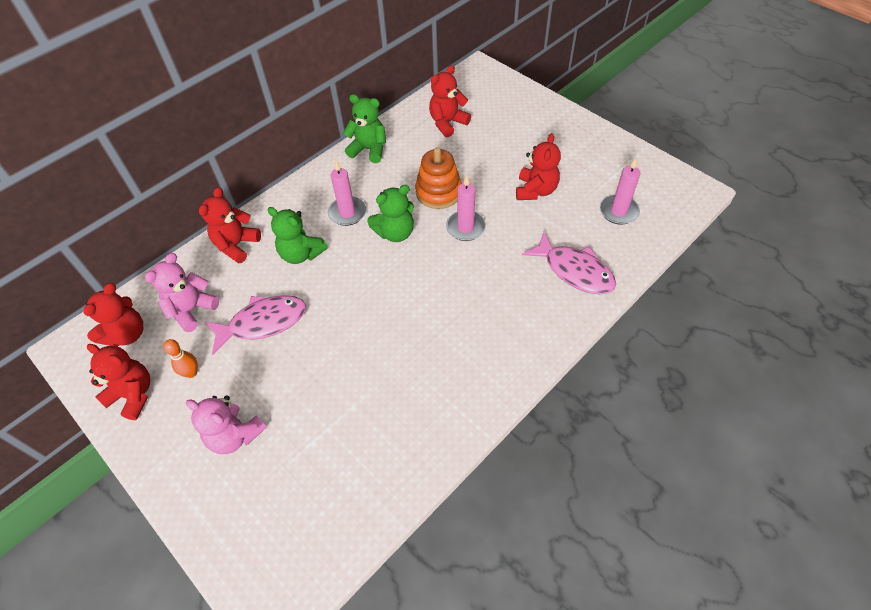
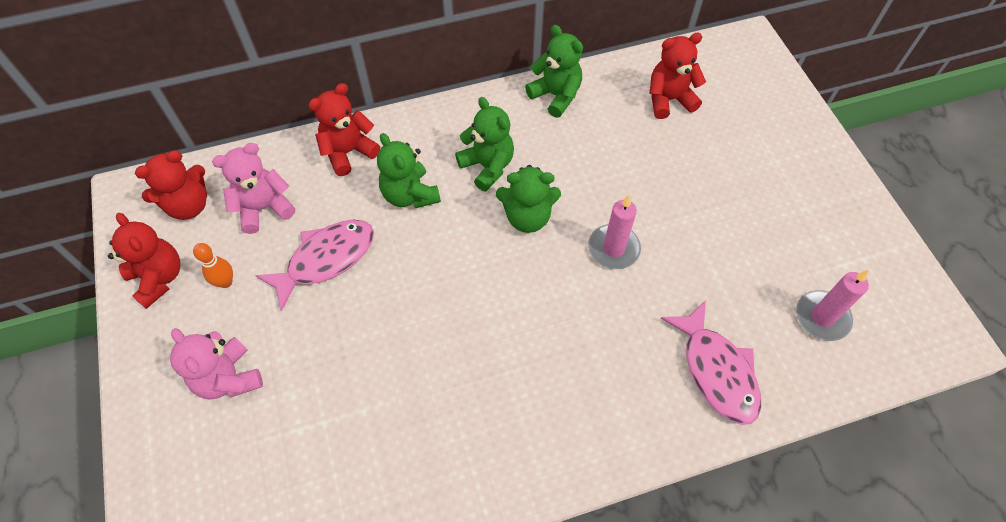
camera: 25 degrees right, 5 degrees up
pink fish [205,295,306,355] -> pink fish turned 45 degrees counterclockwise [255,220,374,312]
pink candle [328,160,366,226] -> green teddy bear [455,97,514,192]
orange stacking toy [415,147,462,209] -> none
red teddy bear [516,133,561,200] -> none

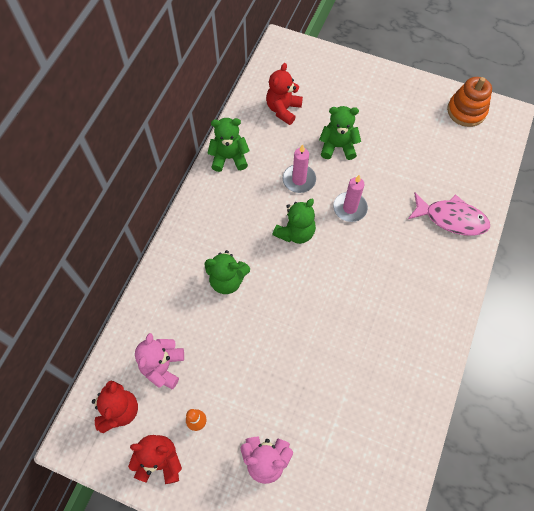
camera: 50 degrees left, 5 degrees up
pink fish [255,220,374,312] -> none
red teddy bear [308,83,380,176] -> none
green teddy bear [455,97,514,192] -> green teddy bear moved to [319,106,361,160]
pink candle [796,270,869,341] -> pink candle moved to [282,144,316,193]
none -> orange stacking toy [447,77,492,127]

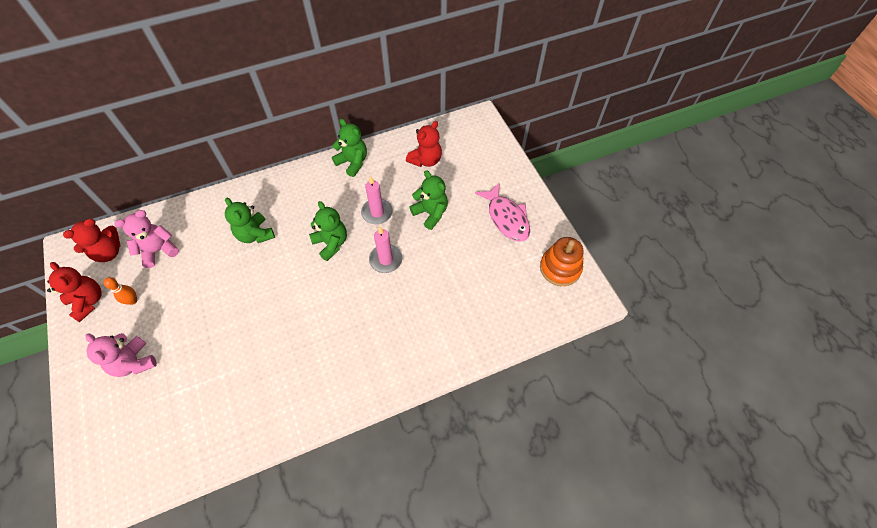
camera: 45 degrees right, 5 degrees down
red teddy bear [266,63,303,125] -> red teddy bear turned 150 degrees clockwise [406,121,442,167]
green teddy bear [272,199,316,244] -> green teddy bear turned 120 degrees counterclockwise [309,201,347,261]
pink fish [408,192,490,236] -> pink fish moved to [475,182,530,242]

